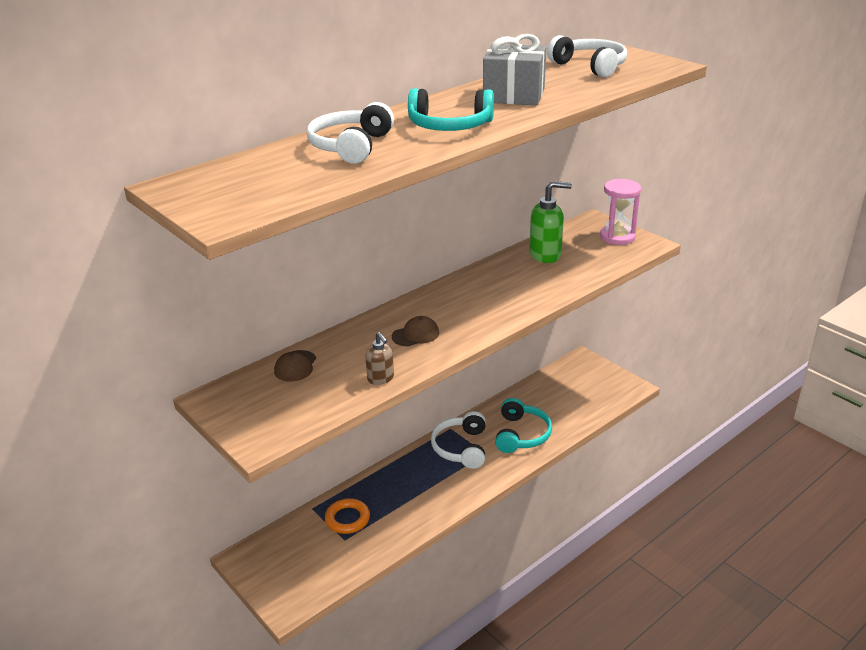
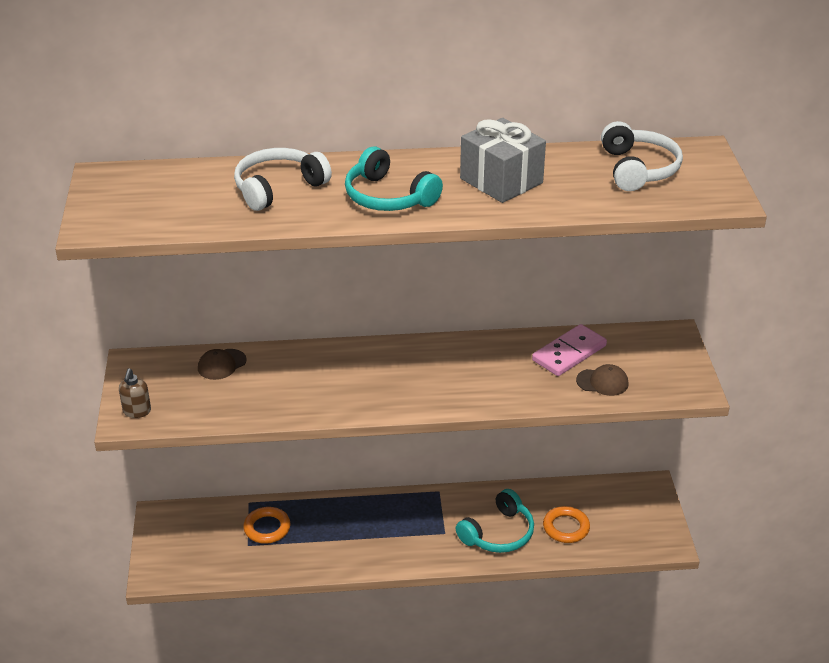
camera: 35 degrees right, 5 degrees up
brown soap dispenser [365,332,394,385] -> brown soap dispenser moved to [119,369,151,418]
brown cap [392,316,439,346] -> brown cap moved to [576,364,629,396]
white headphones [431,411,486,469] -> none
green soap dispenser [529,181,572,263] -> pink domino [532,324,607,376]
pink hourglass [600,179,641,245] -> none
none -> orange ring [543,506,590,543]

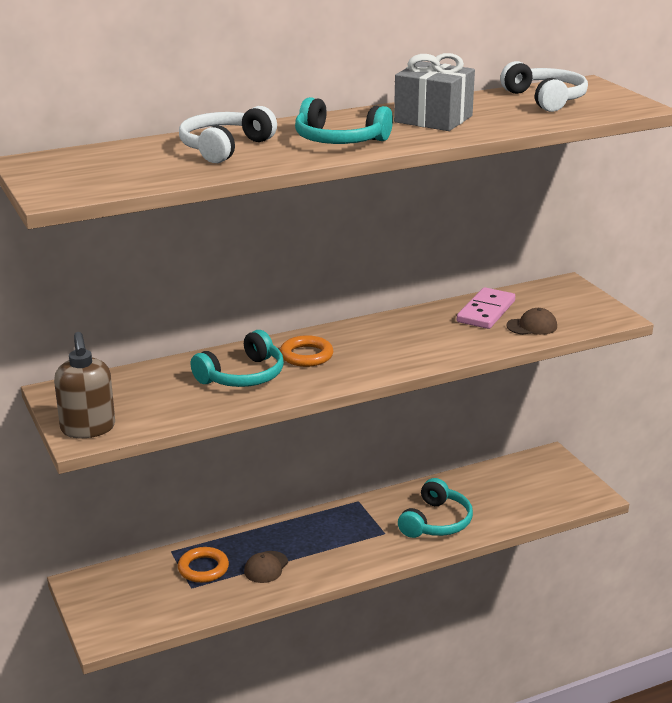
camera: 20 degrees left, 10 degrees down
brown soap dispenser [119,369,151,418] -> brown soap dispenser [54,332,115,438], size x1.73
brown cap [198,349,247,380] -> brown cap moved to [244,551,288,583]
orange ring [543,506,590,543] -> orange ring moved to [280,335,333,367]
none -> turquoise headphones [191,330,284,387]

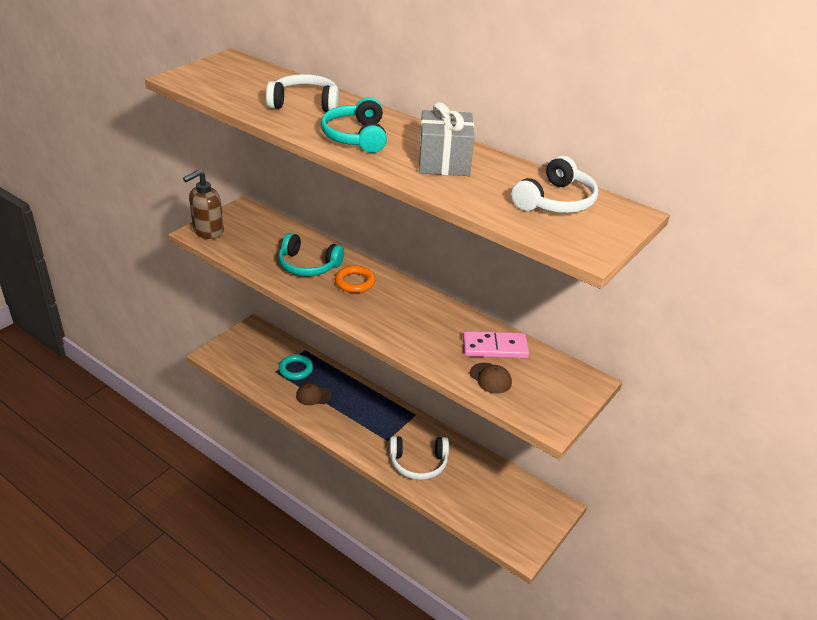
camera: 60 degrees right, 10 degrees up
orange ring [178,547,229,583] -> turquoise ring [279,354,313,380]
turquoise headphones [398,478,473,538] -> white headphones [389,436,449,480]

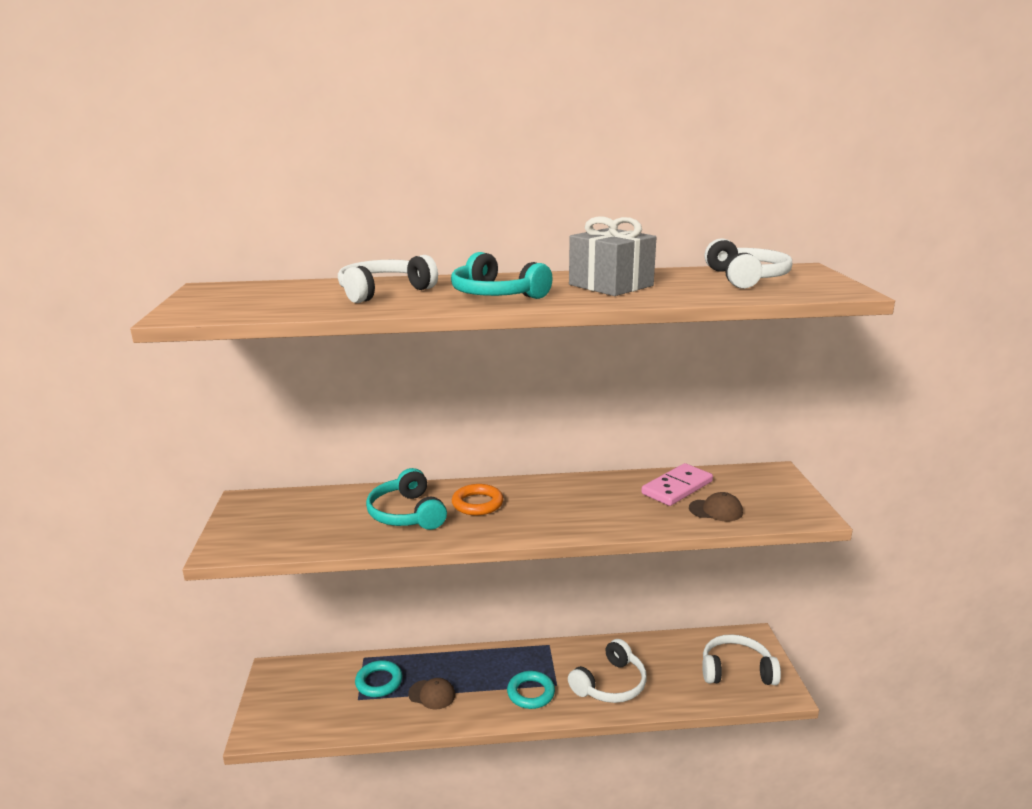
camera: 40 degrees left, 15 degrees down
brown soap dispenser [183,170,224,239] -> none
turquoise headphones [278,233,344,276] -> turquoise headphones turned 90 degrees clockwise [366,468,447,530]
brown cap [296,383,332,405] -> brown cap turned 120 degrees counterclockwise [408,678,455,710]
none -> turquoise ring [507,671,555,709]
none -> white headphones [702,634,781,685]

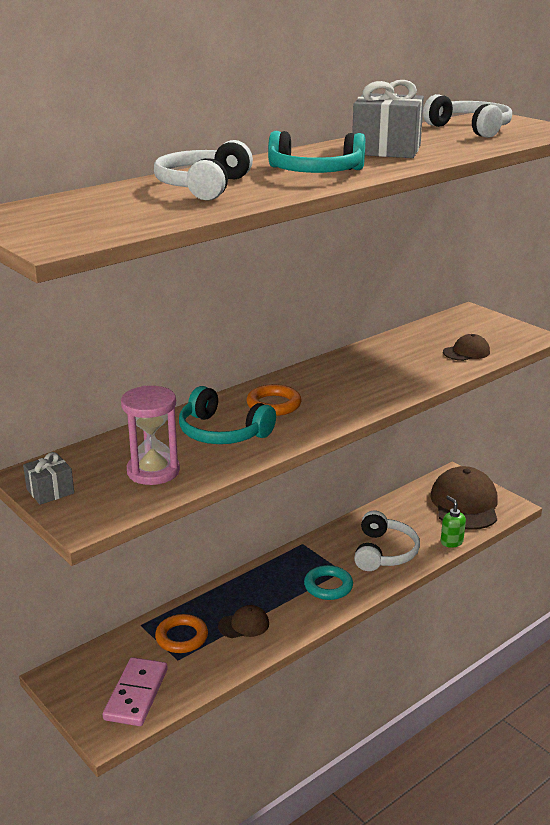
camera: 35 degrees left, 5 degrees up
turquoise ring [355,660,402,697] -> orange ring [155,614,208,653]
pink domino [641,463,713,506] -> pink domino moved to [103,657,168,726]
white headphones [702,634,781,685] -> brown cap [430,466,498,530]
none -> grey gift [23,452,74,505]
none -> pink hourglass [121,386,180,485]
none -> green soap dispenser [441,496,466,548]

